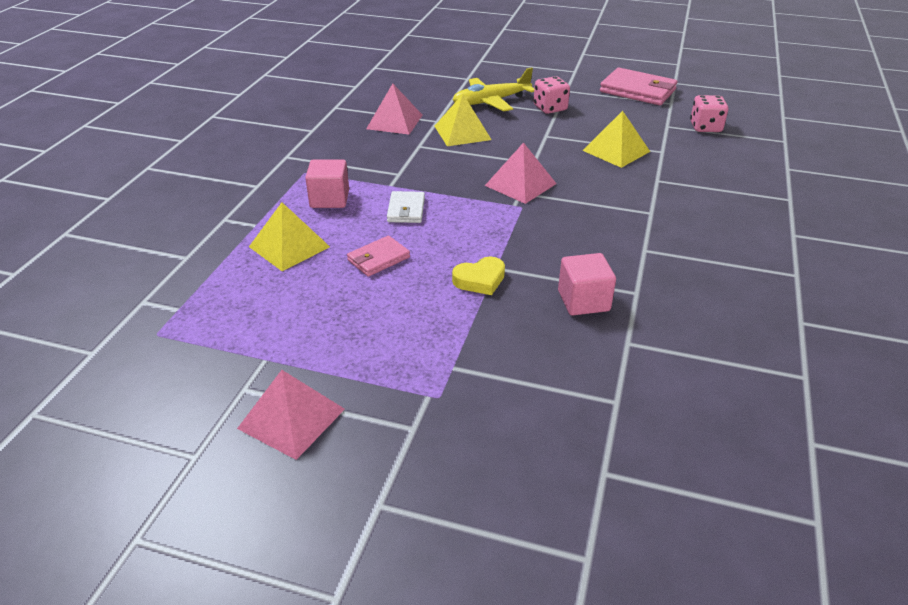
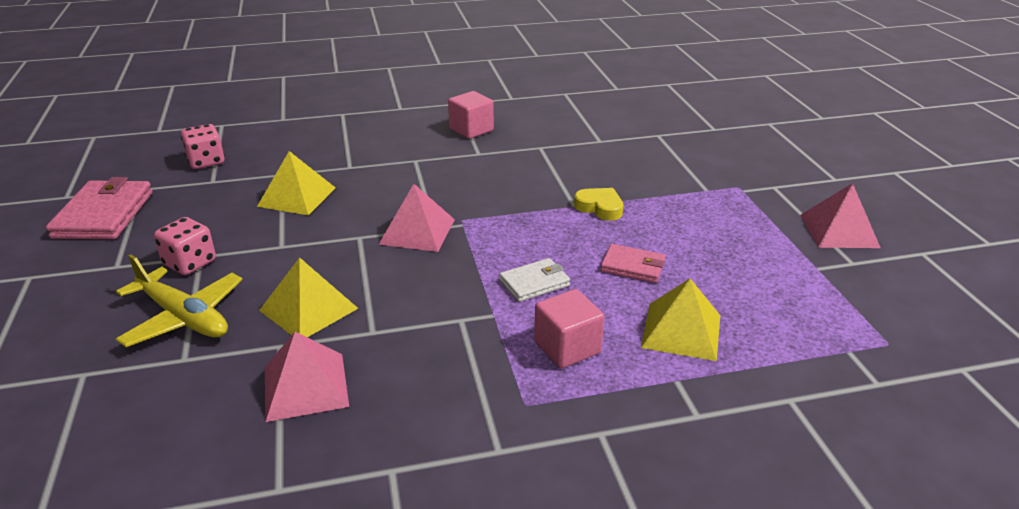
camera: 120 degrees left, 5 degrees down
pink cube [558,253,616,315] -> pink cube moved to [448,91,494,139]

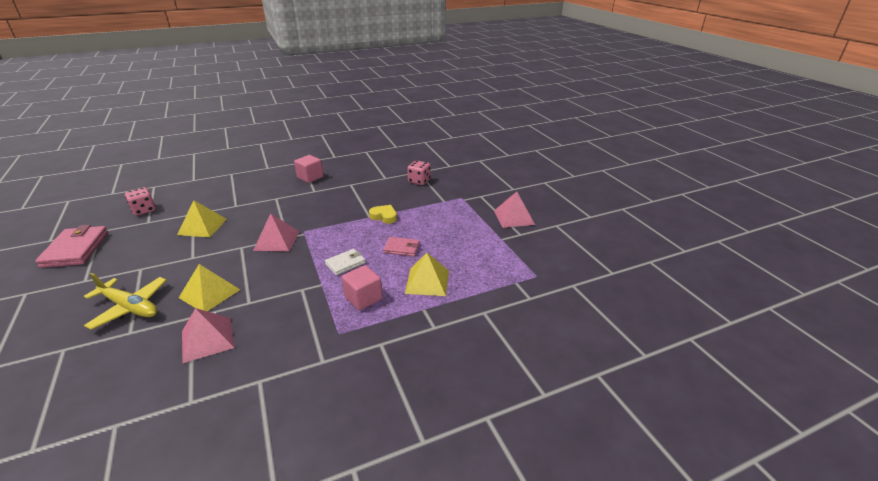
camera: 10 degrees left, 0 degrees up
pink dice [154,217,216,275] -> pink dice moved to [407,161,431,185]

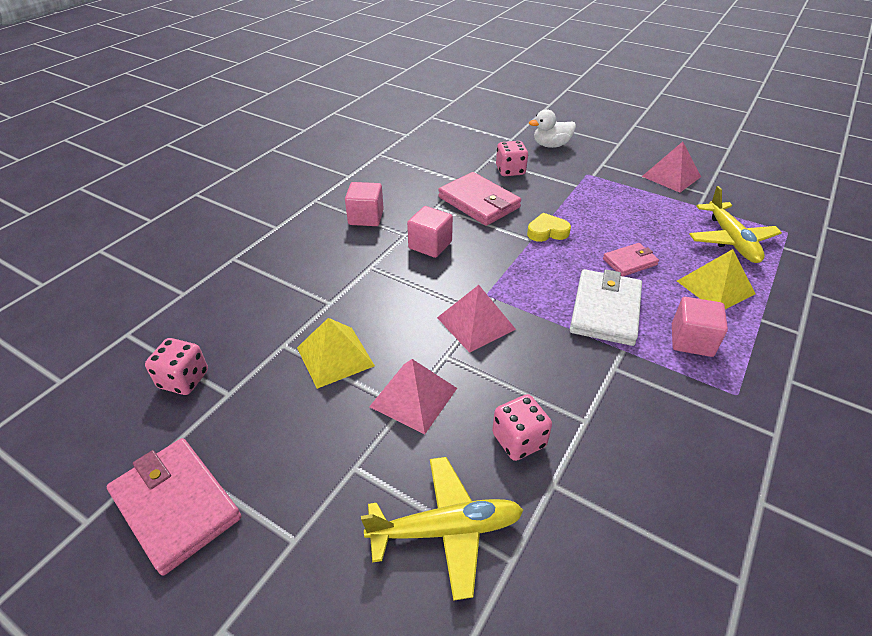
camera: 35 degrees left, 10 degrees up
yellow pyramid [179,264,240,311] -> pink dice [492,394,552,461]
pink pyramid [182,308,234,364] -> pink pyramid moved to [369,359,457,434]
white wallet [325,249,366,275] -> white wallet [570,269,642,346], size x1.76
none -> pink cube [407,206,453,258]
none -> pink wallet [438,172,521,226]
none -> white duck [529,109,576,148]
none -> yellow plane [689,186,782,263]

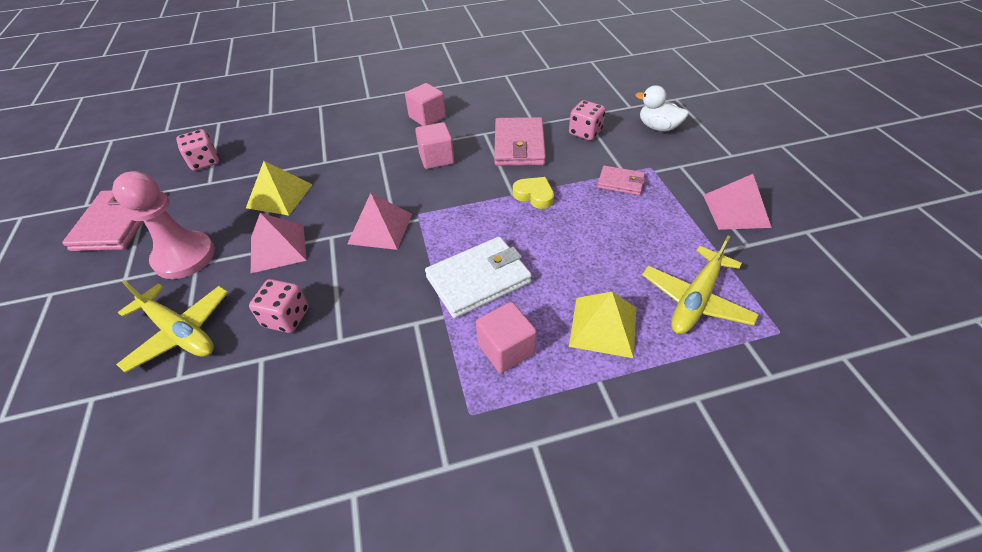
camera: 45 degrees right, 5 degrees up
pink wallet [603,243,659,276] -> pink wallet moved to [597,166,645,195]
none -> pink pawn [112,171,215,279]

